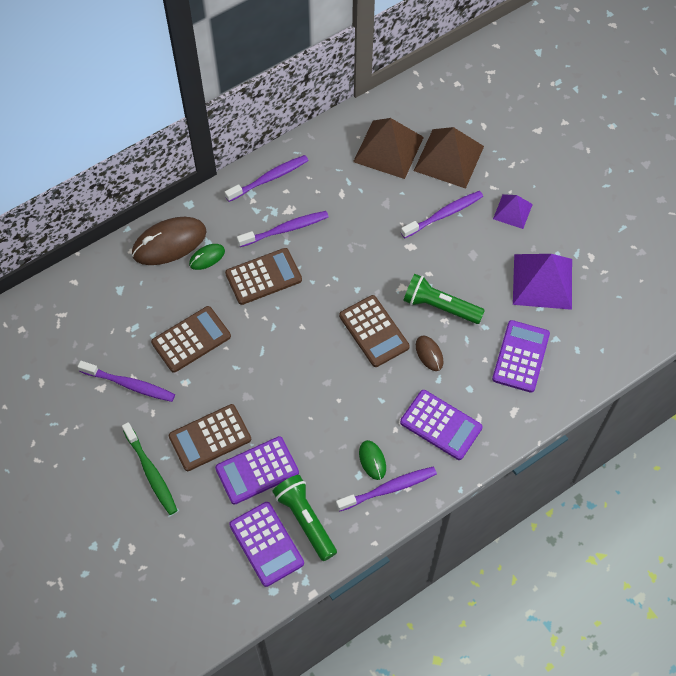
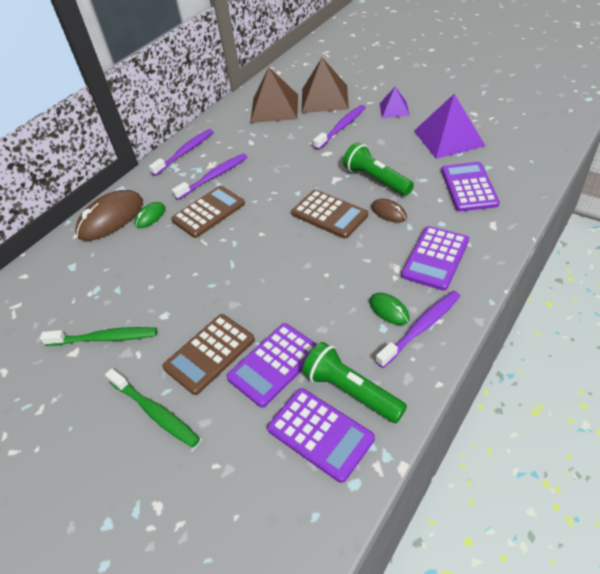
camera: 15 degrees left, 15 degrees down
purple toothbrush [77,361,175,402] -> green toothbrush [40,327,157,346]
brown calculator [151,306,231,373] -> none
purple calculator [400,390,483,460] -> purple calculator turned 105 degrees clockwise [401,226,469,291]
green flashlight [403,274,485,324] -> green flashlight turned 45 degrees clockwise [343,142,414,196]

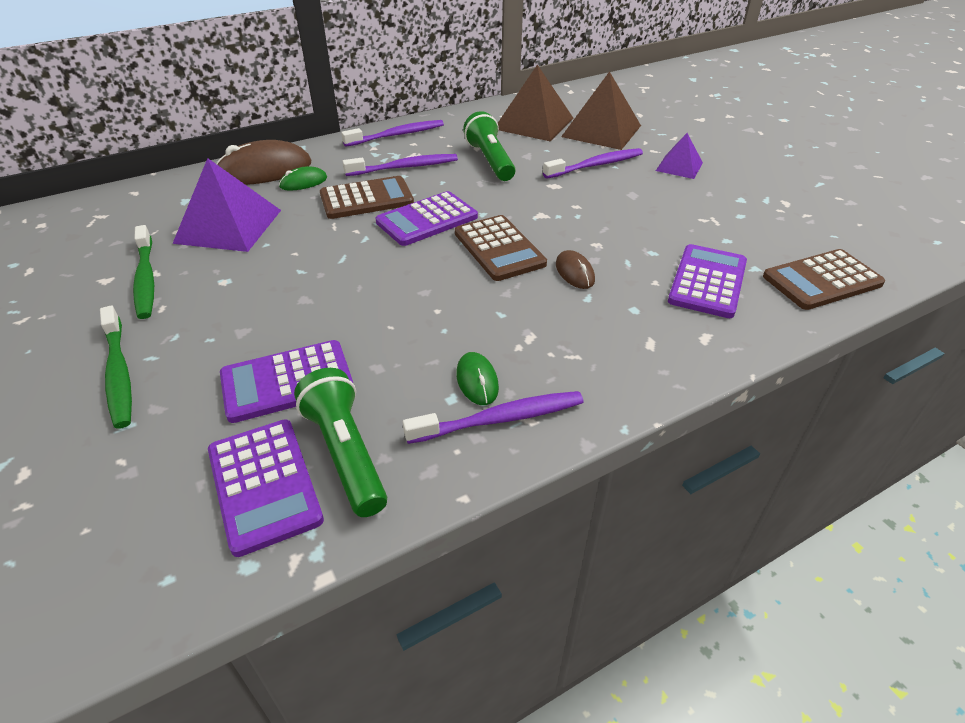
camera: 20 degrees right, 5 degrees down
green toothbrush [40,327,157,346] -> green toothbrush turned 45 degrees clockwise [133,225,154,319]
brown calculator [162,314,255,395] -> brown calculator moved to [763,249,885,310]
green flashlight [343,142,414,196] -> green flashlight moved to [463,111,516,181]
purple calculator [401,226,469,291] -> purple calculator moved to [376,191,478,246]
purple pyramid [414,94,485,159] -> purple pyramid moved to [173,158,281,252]

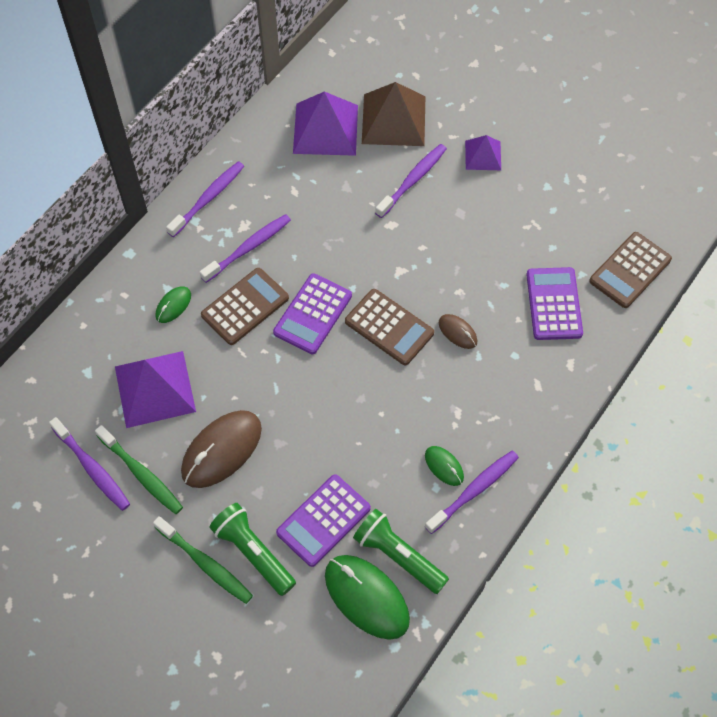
camera: 25 degrees left, 20 degrees up
purple calculator [208,419,324,557] -> green mouse [325,555,410,640]
brown mouse [216,140,311,185] -> brown mouse moved to [181,410,262,488]
green flashlight [463,111,516,181] -> green flashlight moved to [209,503,296,596]
brown pyramid [498,65,573,142] -> purple pyramid [293,92,358,156]
none -> purple toothbrush [49,417,130,511]

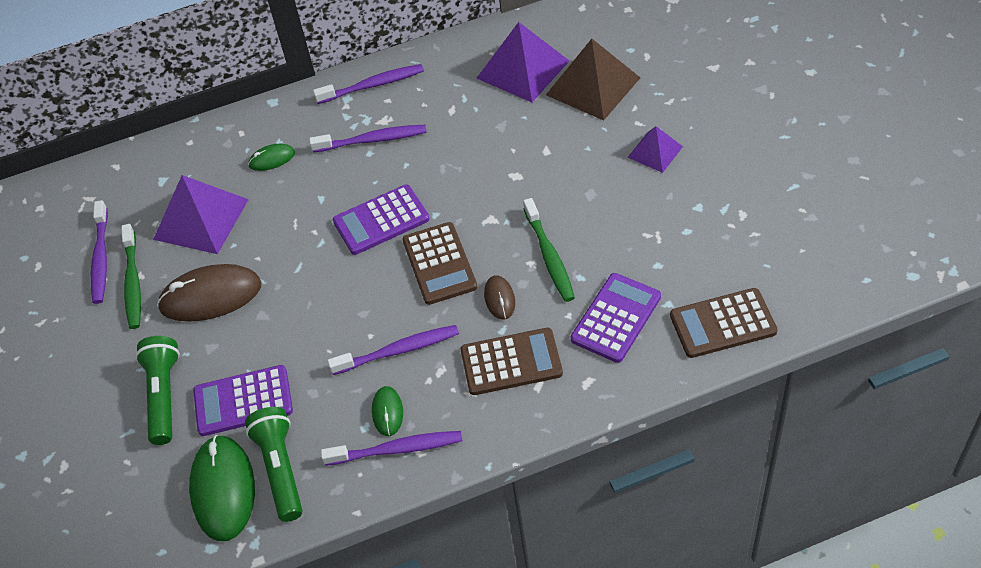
camera: 40 degrees right, 10 degrees down
green toothbrush [153,516,253,604] -> green toothbrush moved to [523,198,575,302]
brown calculator [201,268,289,345] -> brown calculator moved to [460,328,563,395]
purple toothbrush [375,144,447,218] -> purple toothbrush moved to [328,325,459,375]

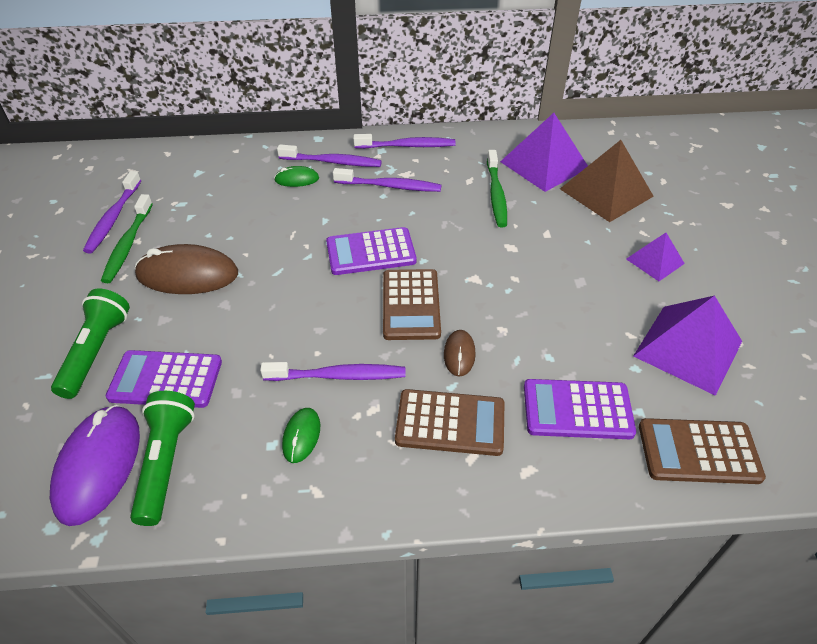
camera: 10 degrees right, 5 degrees down
purple pyramid [153,175,249,254] -> purple pyramid moved to [633,295,742,396]
green mouse [189,435,255,541] -> purple mouse [50,405,140,526]
purple toothbrush [321,431,462,466] -> purple toothbrush moved to [277,144,382,167]
green toothbrush [523,198,575,302] -> green toothbrush moved to [487,150,507,227]
purple calculator [571,273,661,363] -> purple calculator turned 135 degrees counterclockwise [524,379,636,439]

